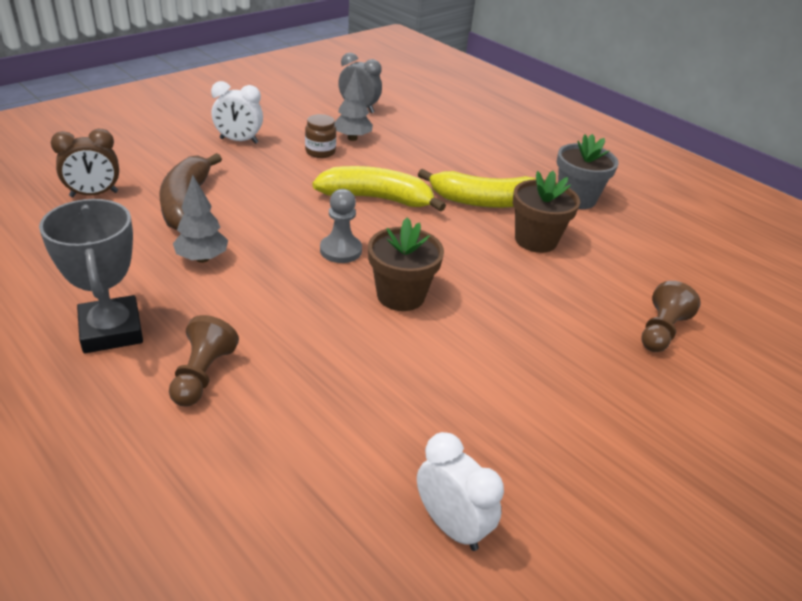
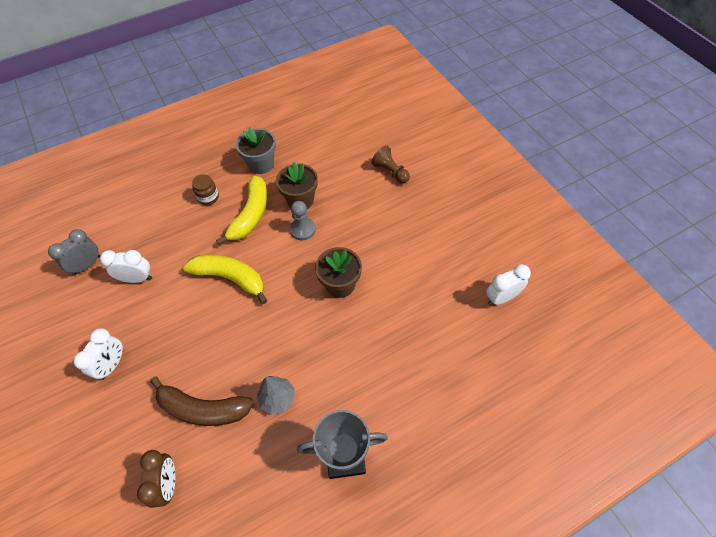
camera: 70 degrees left, 20 degrees up
brown pawn [169,315,239,406] -> none
brown jar [305,114,336,158] -> brown jar moved to [192,174,219,205]
yellow banana [312,166,446,212] -> yellow banana turned 90 degrees clockwise [183,254,267,304]
grey pawn [320,189,362,263] -> grey pawn moved to [290,201,316,240]
grey tree [335,68,373,141] -> white clock [100,250,152,283]

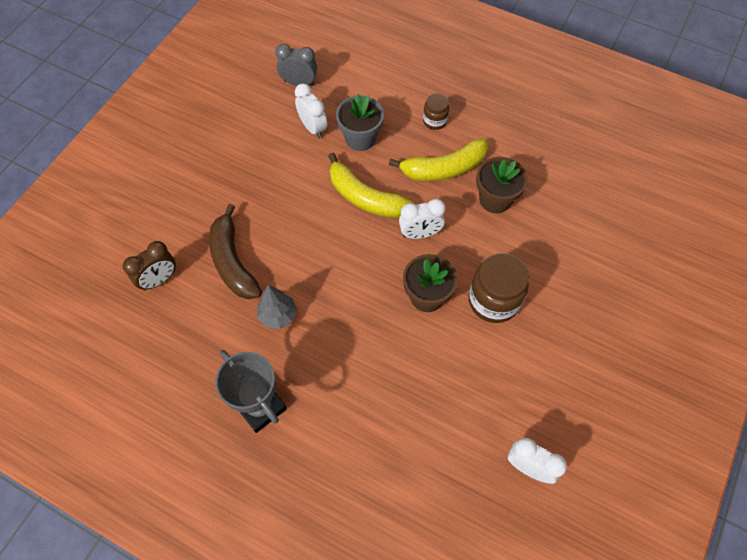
camera: 55 degrees right, 5 degrees up
white clock [73,328,123,380] -> white clock moved to [399,199,446,239]
yellow banana [183,254,267,304] -> yellow banana turned 135 degrees clockwise [328,153,414,218]
grey flower pot [236,127,276,174] -> grey flower pot moved to [336,94,384,151]
grey pawn [290,201,316,240] -> none
brown pawn [371,145,410,183] -> none
none -> brown jar [469,253,529,323]

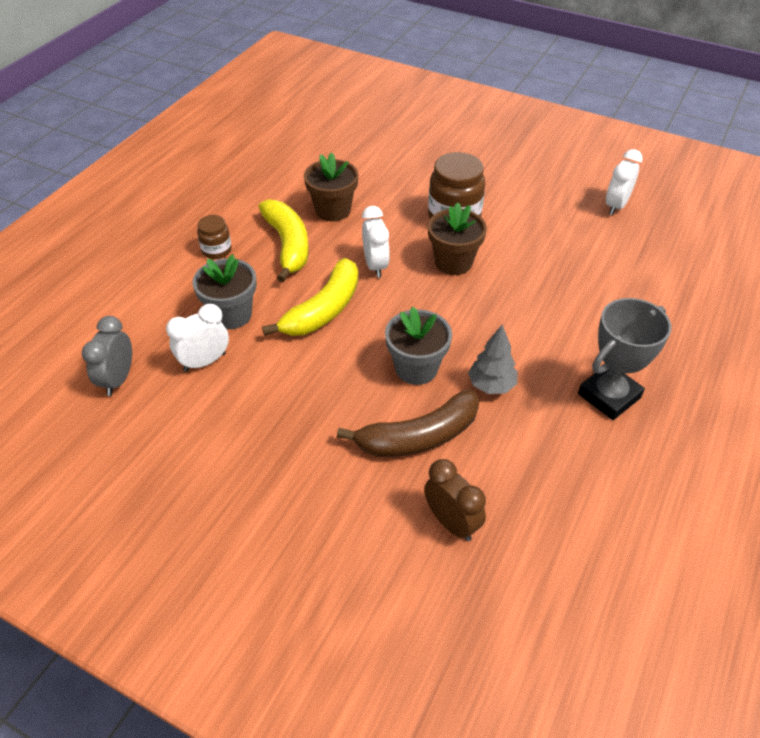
camera: 90 degrees left, 15 degrees down
none -> grey flower pot [385,306,452,385]

